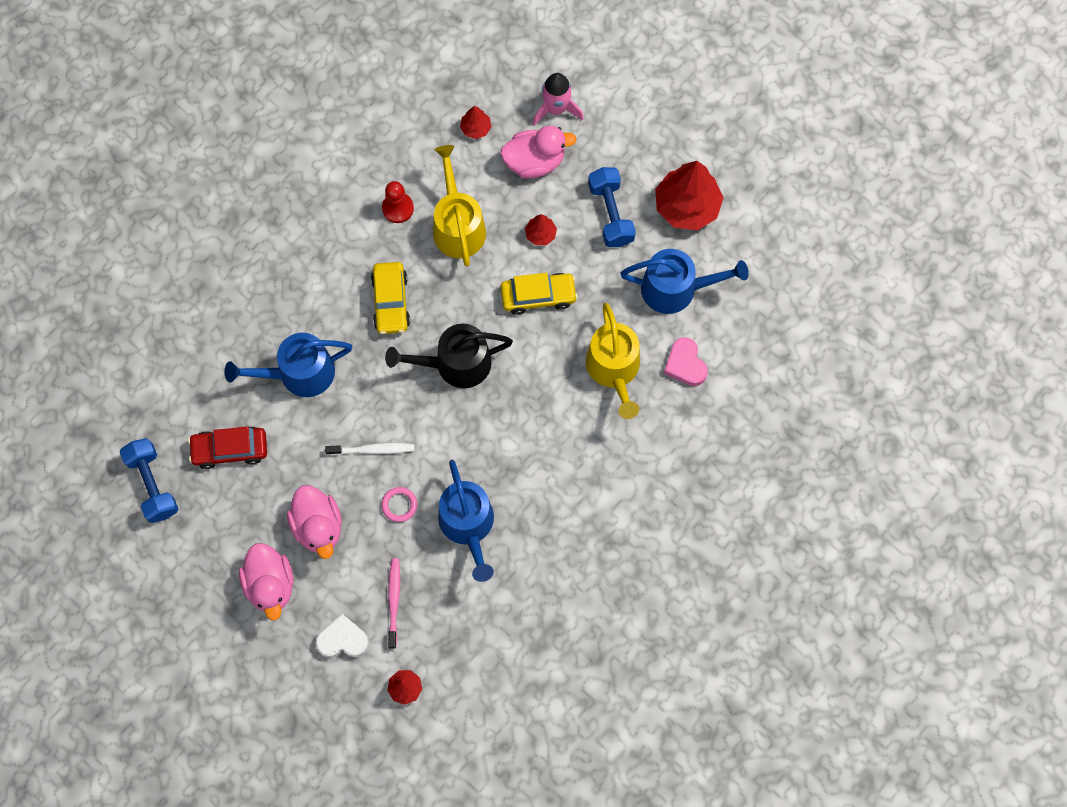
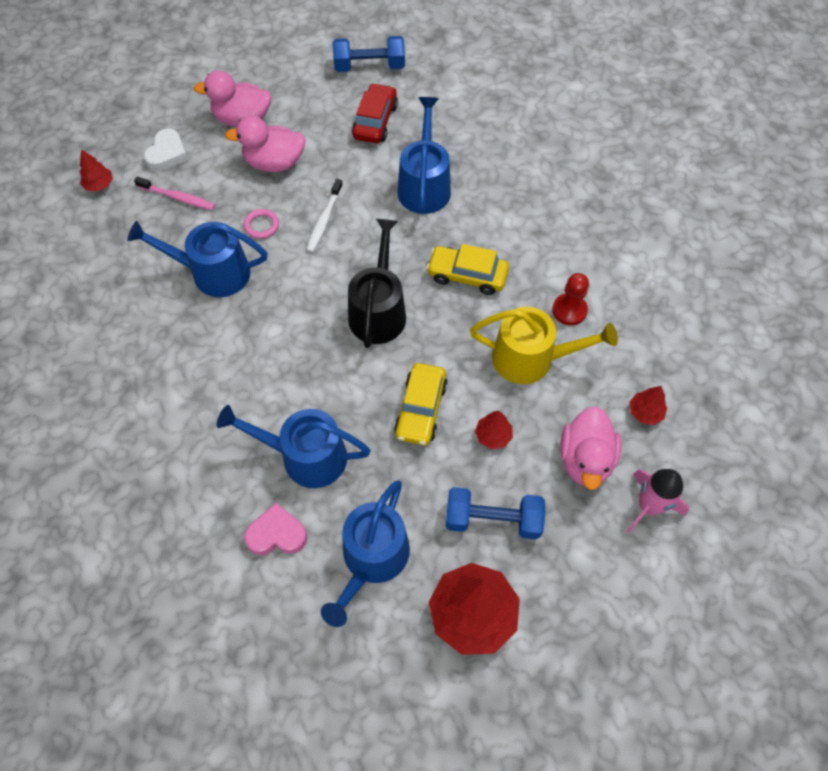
camera: 110 degrees right, 10 degrees down
yellow watering can [586,303,640,419] -> blue watering can [217,405,371,488]

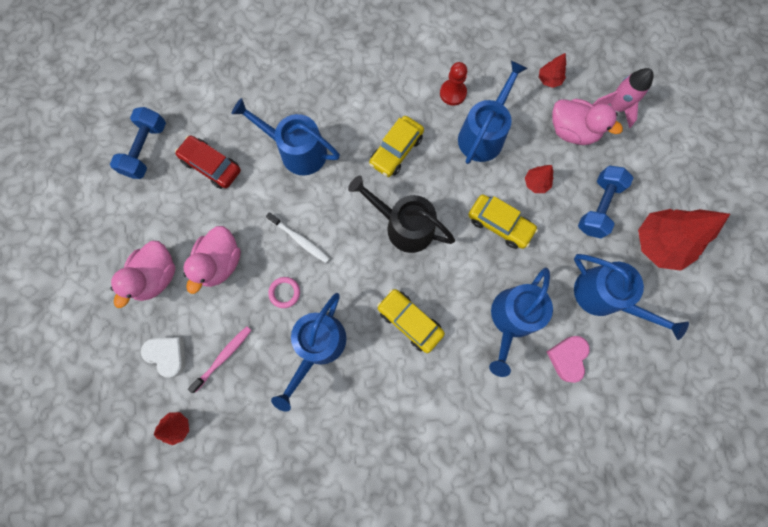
camera: 70 degrees left, 15 degrees up
yellow watering can [470,307,618,384] -> blue watering can [458,60,528,164]
none -> yellow car [377,289,445,353]

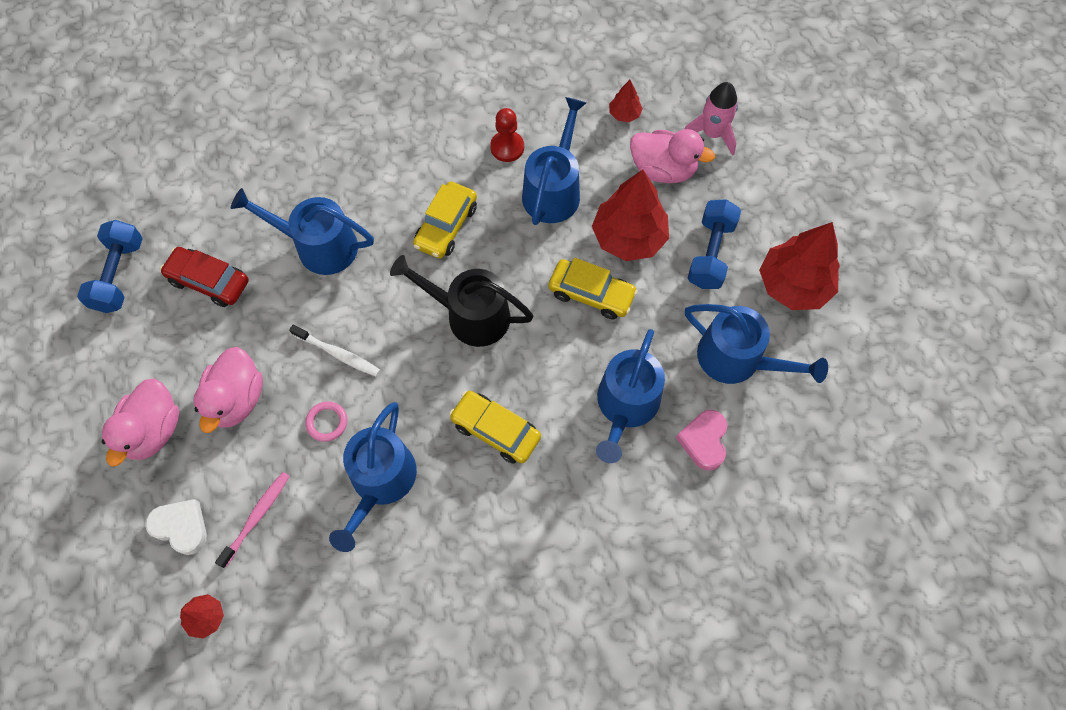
camera: 10 degrees left, 10 degrees down
red tree [525,165,553,193] -> red tree [592,169,669,261], size x2.13

